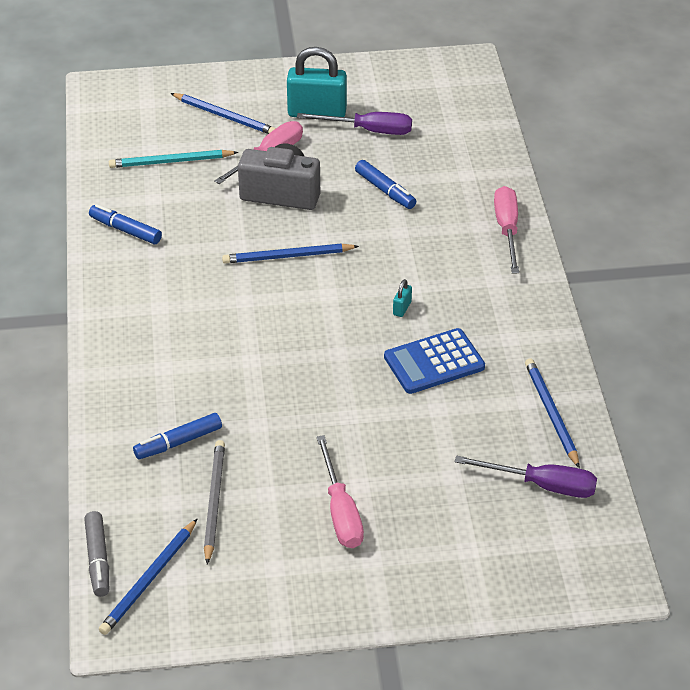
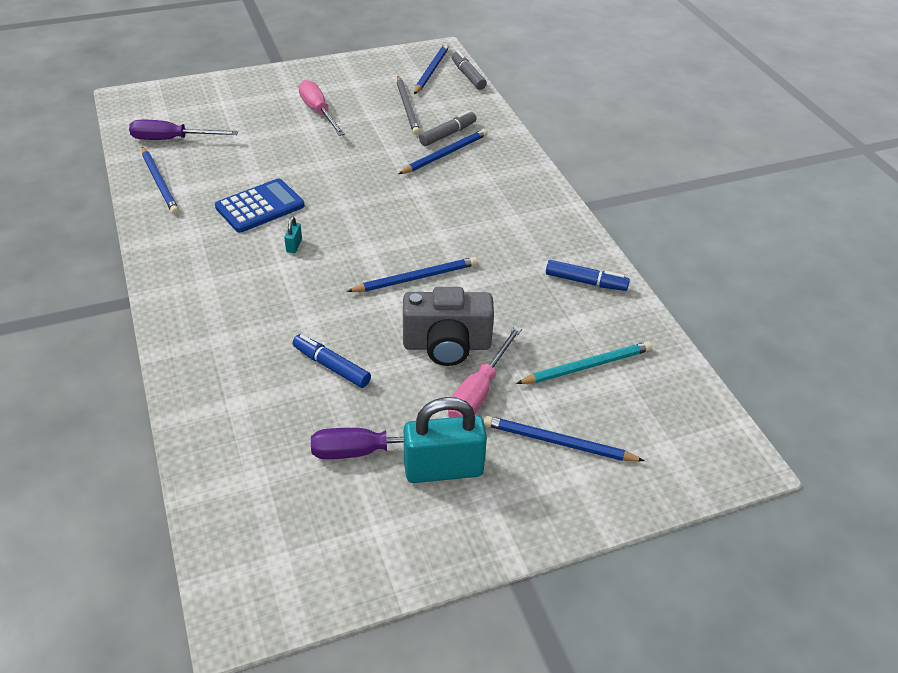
camera: 165 degrees right, 0 degrees up
blue marker [133,413,222,459] -> grey marker [419,111,477,146]
pink screwdriver [494,186,519,273] -> none
none -> blue pencil [399,129,488,174]

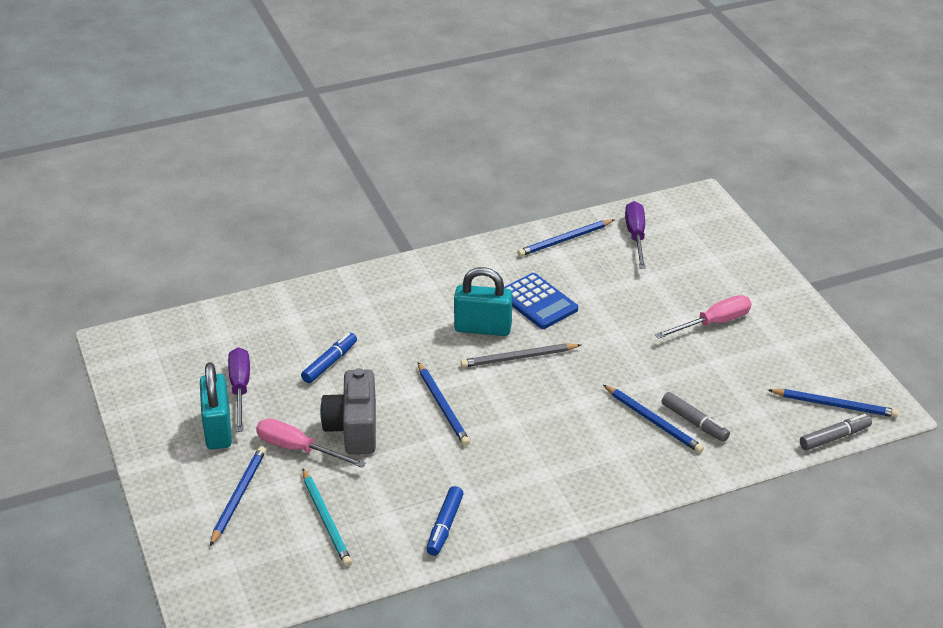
camera: 90 degrees right, 5 degrees down
turquoise padlock [284,217,302,253] -> turquoise padlock [454,267,512,336], size x2.44
grey pencil [397,76,420,135] -> grey pencil moved to [461,343,581,368]

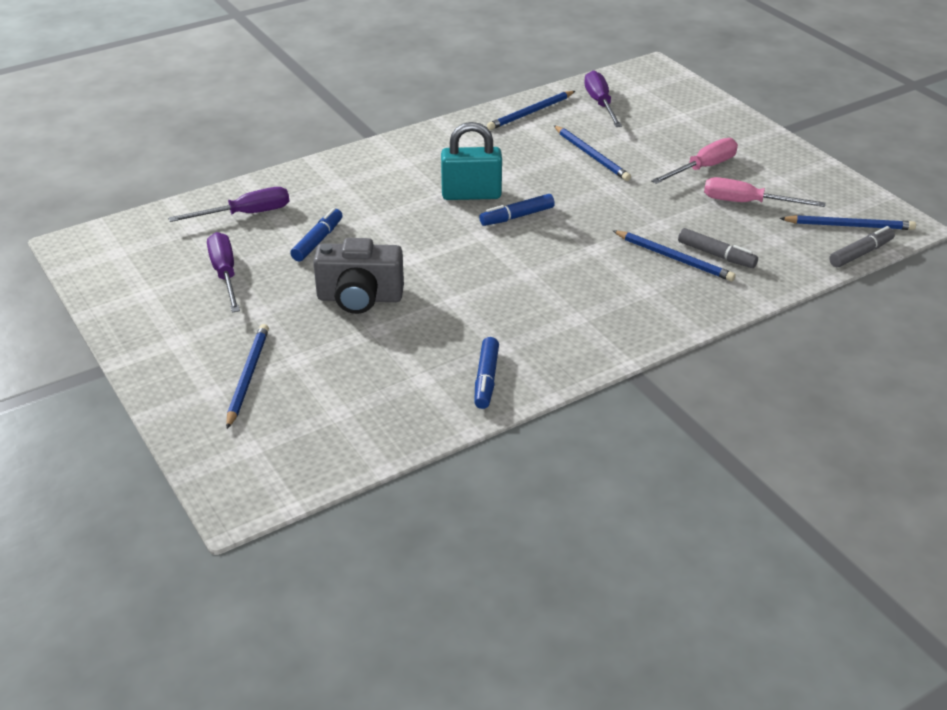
camera: 10 degrees left, 0 degrees up
turquoise padlock [200,362,232,450] -> none
pink screwdriver [256,418,366,468] -> pink screwdriver moved to [704,177,825,207]
turquoise pencil [302,468,352,566] -> none
grey camera [320,368,376,454] -> grey camera turned 75 degrees counterclockwise [313,238,404,314]
blue pencil [418,362,470,446] -> blue pencil moved to [554,125,631,181]
grey pencil [461,343,581,368] -> blue marker [479,194,555,226]
blue calculator [504,273,578,329] -> none
none -> purple screwdriver [168,187,289,222]

